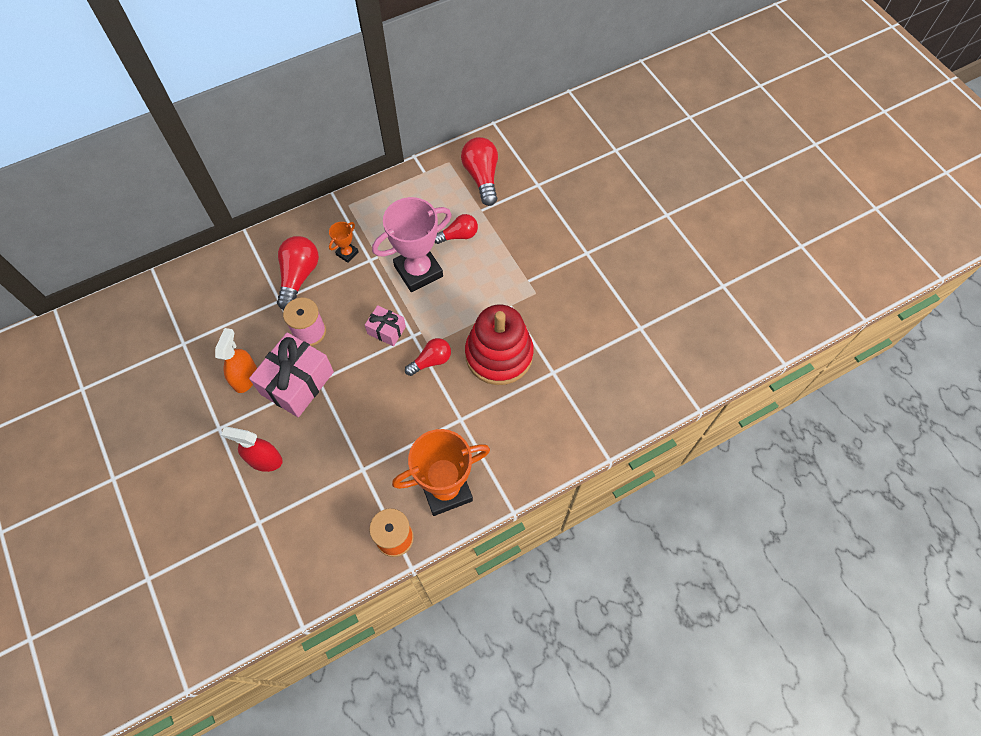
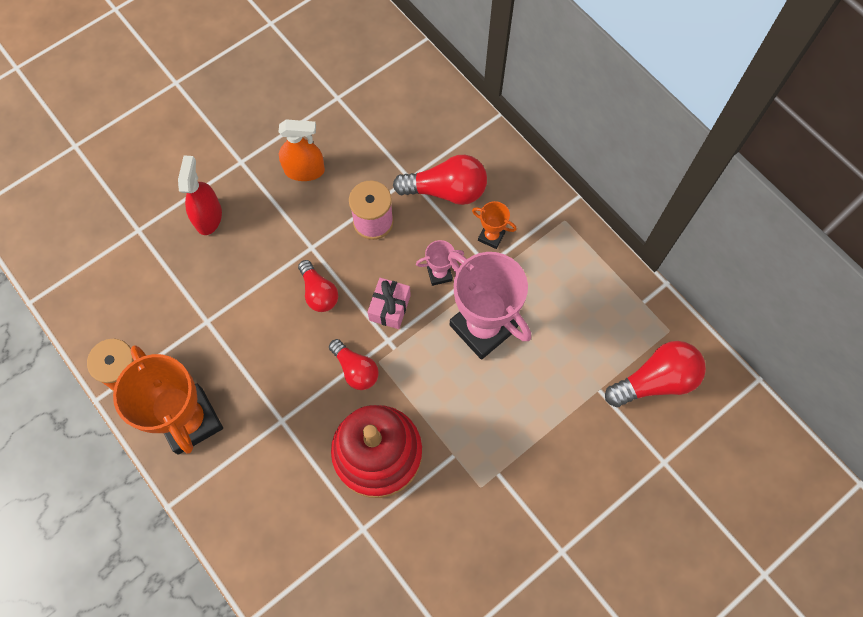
camera: 80 degrees right, 5 degrees up
pink gift [249,332,334,418] -> none
red light bulb [434,214,478,244] -> red light bulb moved to [298,260,338,312]
none -> pink trophy [416,240,464,286]

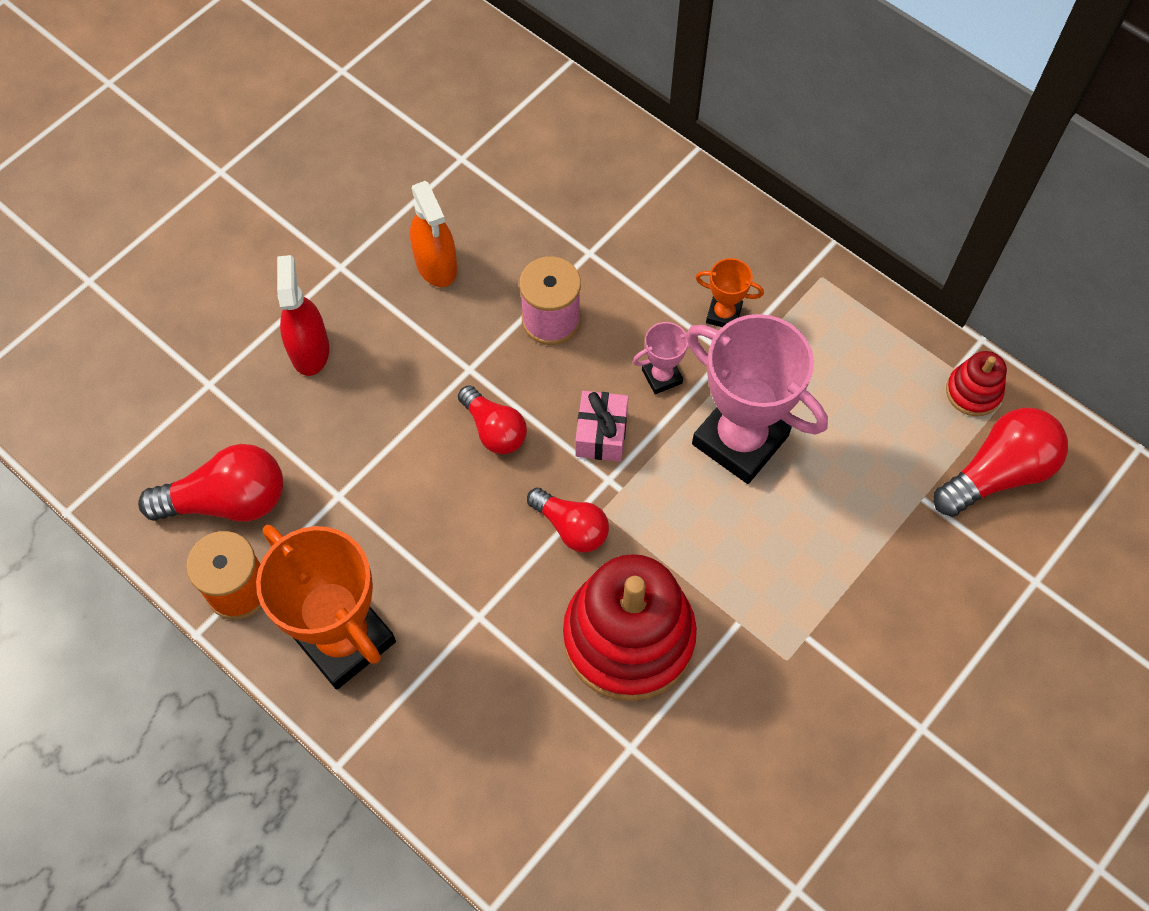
camera: 10 degrees left, 5 degrees down
orange spray bottle [279,120,325,181] -> orange spray bottle turned 75 degrees clockwise [410,181,457,287]
red light bulb [393,155,487,205] -> red light bulb moved to [138,444,283,522]
none -> red stacking toy [946,351,1007,416]

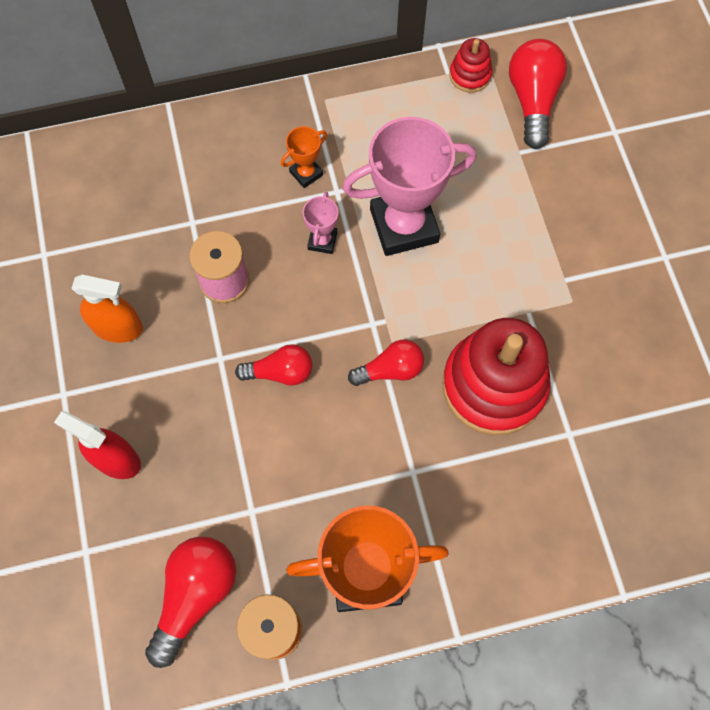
camera: 55 degrees left, 5 degrees up
pink gift [575,391,629,462] -> none

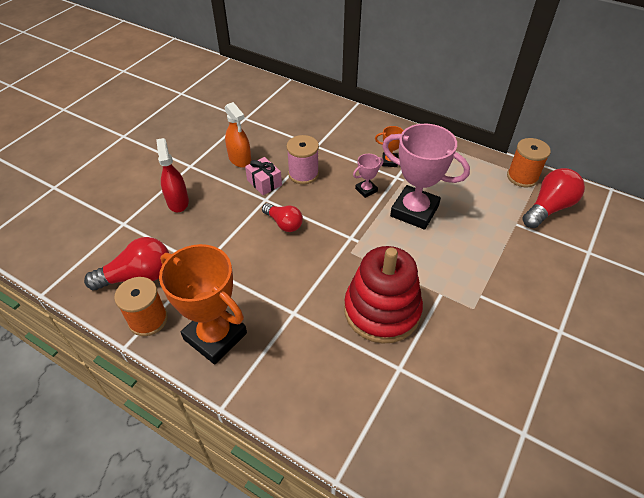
camera: 45 degrees right, 20 degrees down
red light bulb [348,340,424,386] -> none
red stacking toy [449,38,492,93] -> orange spool [507,138,551,187]
none -> pink gift [245,157,282,195]

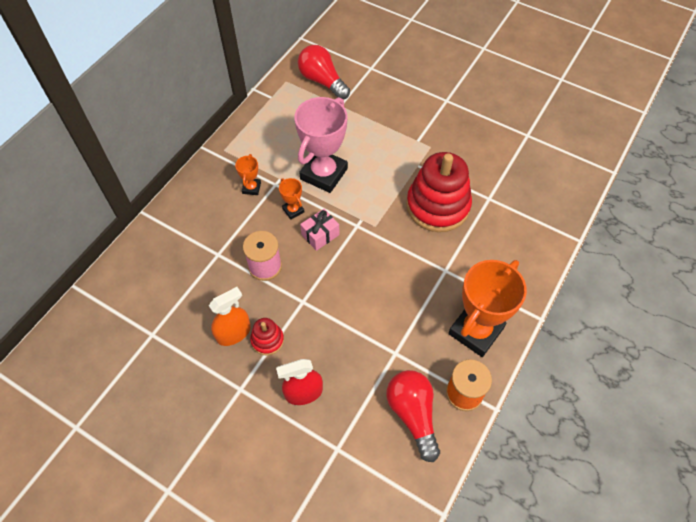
camera: 90 degrees left, 10 degrees up
pink gift [245,157,282,195] -> pink gift moved to [300,209,339,251]
red light bulb [262,203,303,232] -> none
pink trophy [353,154,384,198] -> orange trophy [279,178,304,220]
orange spool [507,138,551,187] -> none
none -> red stacking toy [250,318,284,356]

